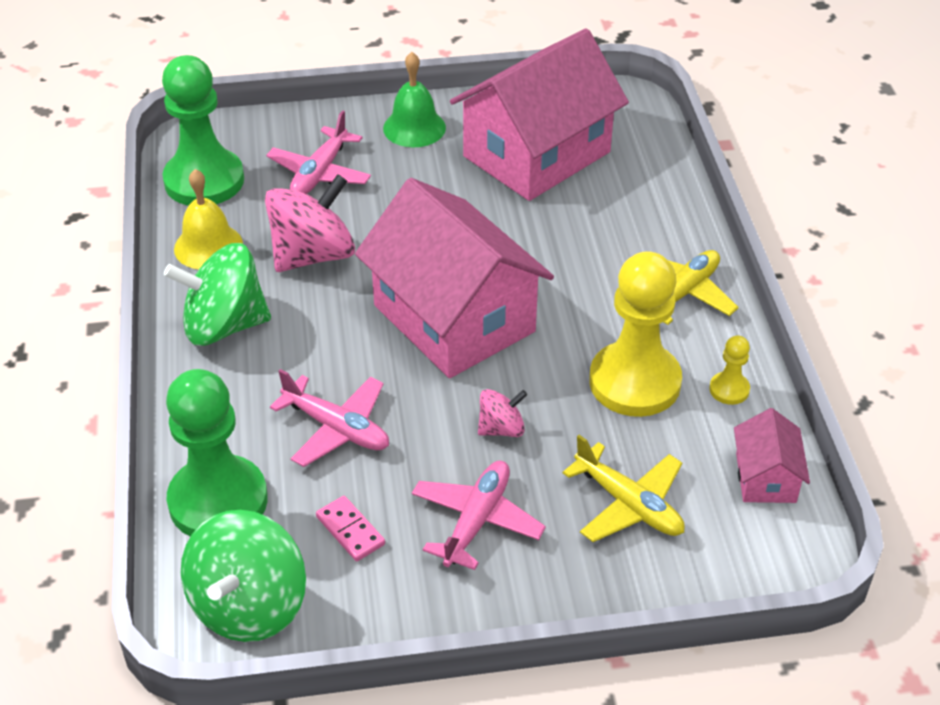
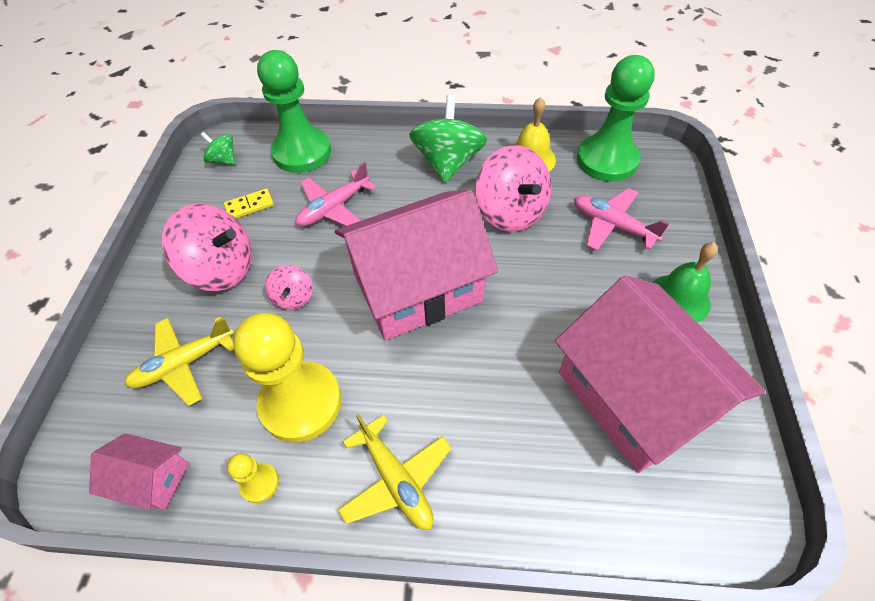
camera: 105 degrees right, 10 degrees up
green spinning top [180,510,306,642] -> green spinning top [201,132,235,165], size x0.51
pink domino [316,496,385,561] -> yellow domino [224,188,274,218]
pink plane [412,461,546,570] -> pink spinning top [162,204,252,291]

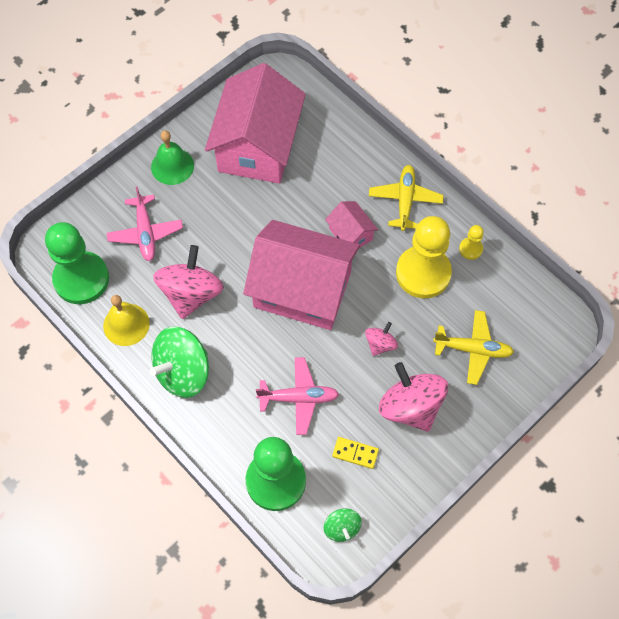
camera: 140 degrees left, 10 degrees up
pink house [89,433,189,510] -> pink house moved to [325,201,378,247]

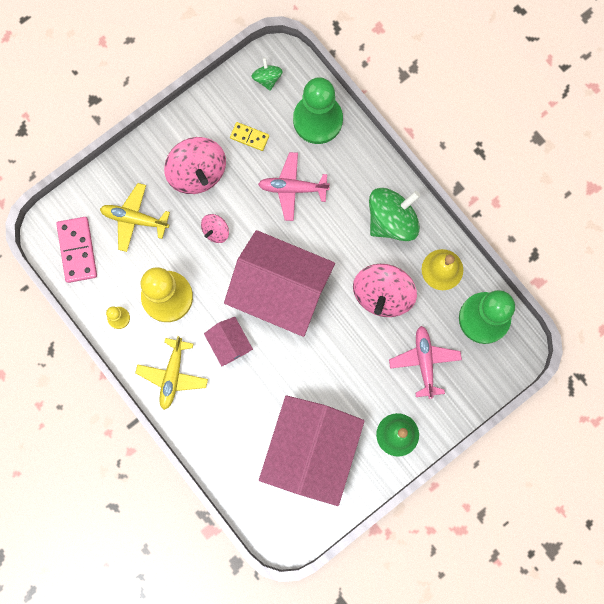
camera: 175 degrees left, 15 degrees up
none -> pink domino [56,217,97,283]

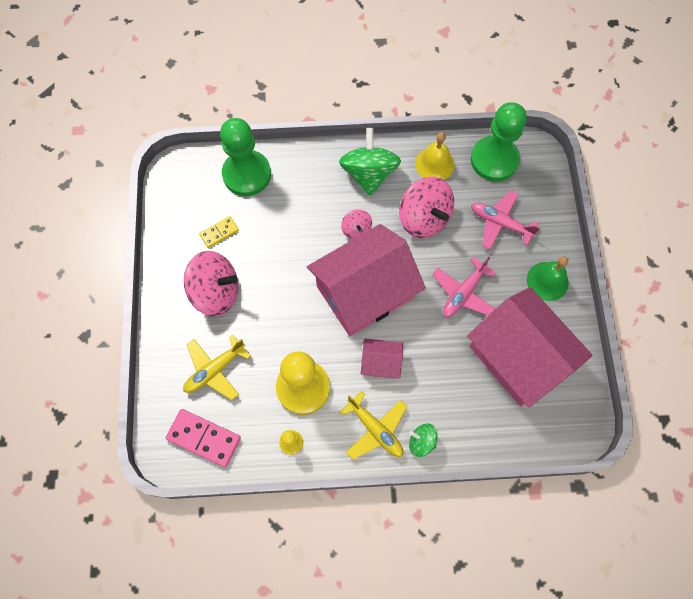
camera: 55 degrees left, 10 degrees down
pink spinning top [201,214,229,243] -> pink spinning top moved to [341,209,372,239]
green spinning top [252,57,283,91] -> green spinning top moved to [409,424,438,457]
pink plane [258,152,330,221] -> pink plane moved to [432,257,497,317]

